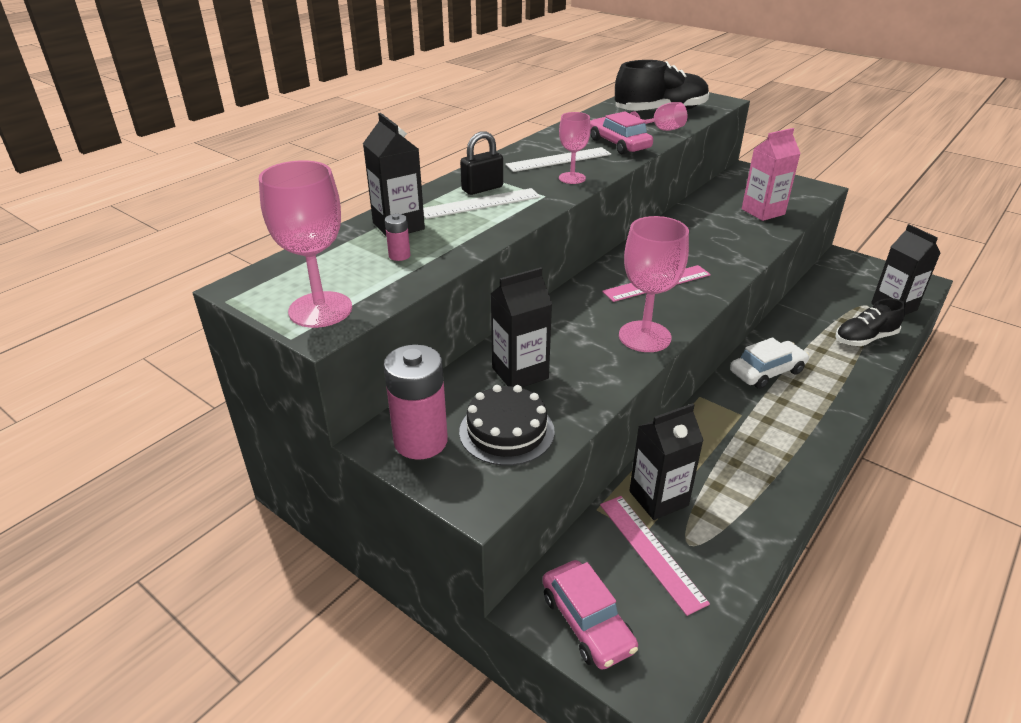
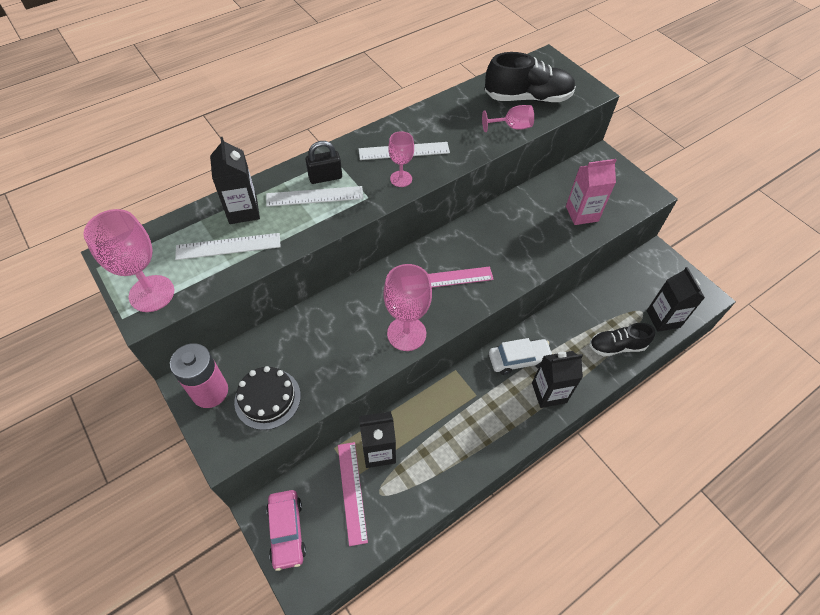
camera: 15 degrees right, 20 degrees up
pink battery [385,214,410,261] -> white ruler [175,233,281,260]
black carton [491,267,552,387] -> black carton moved to [532,351,583,408]
pink car [590,111,653,155] -> none

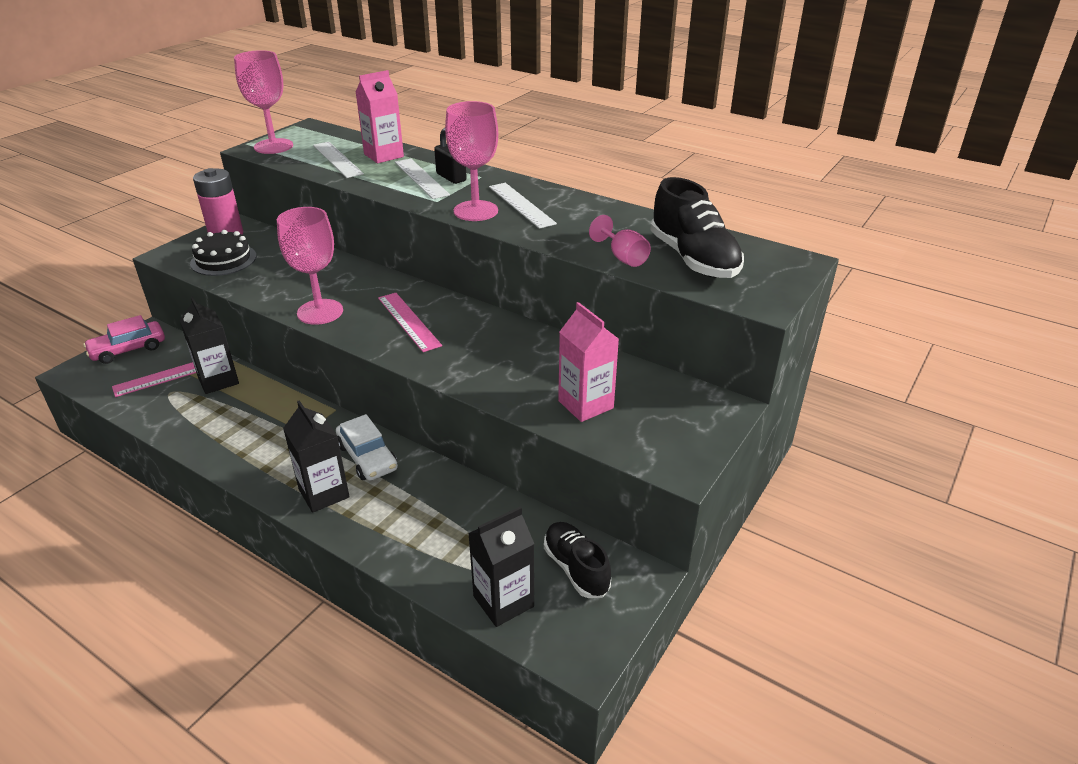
camera: 70 degrees right, 20 degrees down
black carton [210,137,260,224] -> pink carton [355,70,404,163]
pink goblet [388,131,414,187] -> pink goblet [445,101,498,221], size x1.71
black shoe [589,323,655,356] -> black shoe moved to [544,522,611,598]

